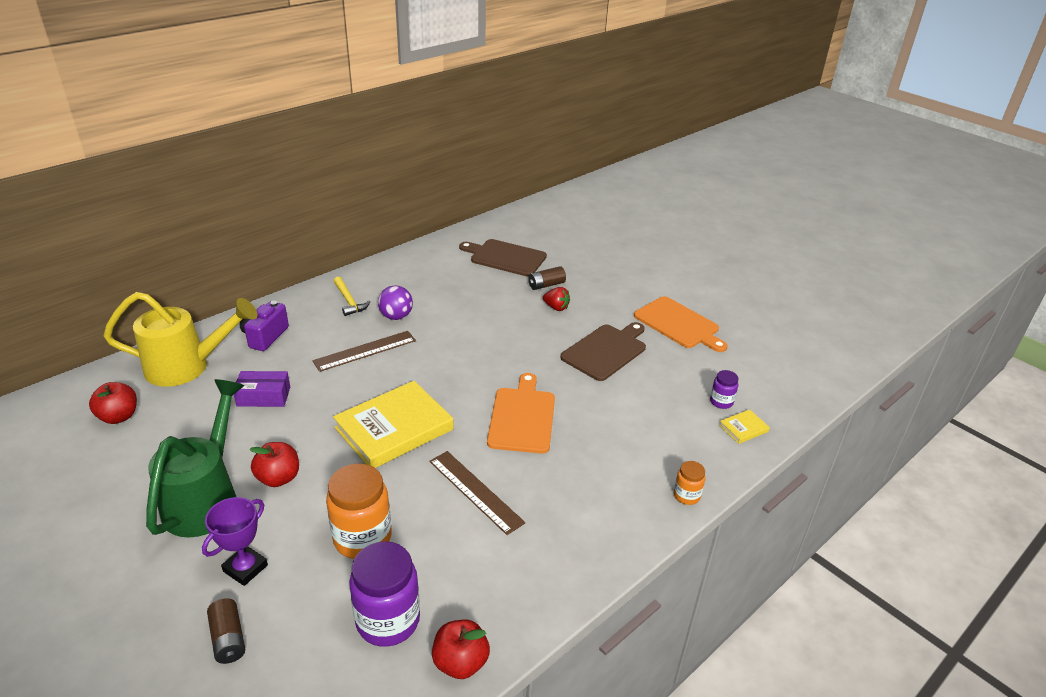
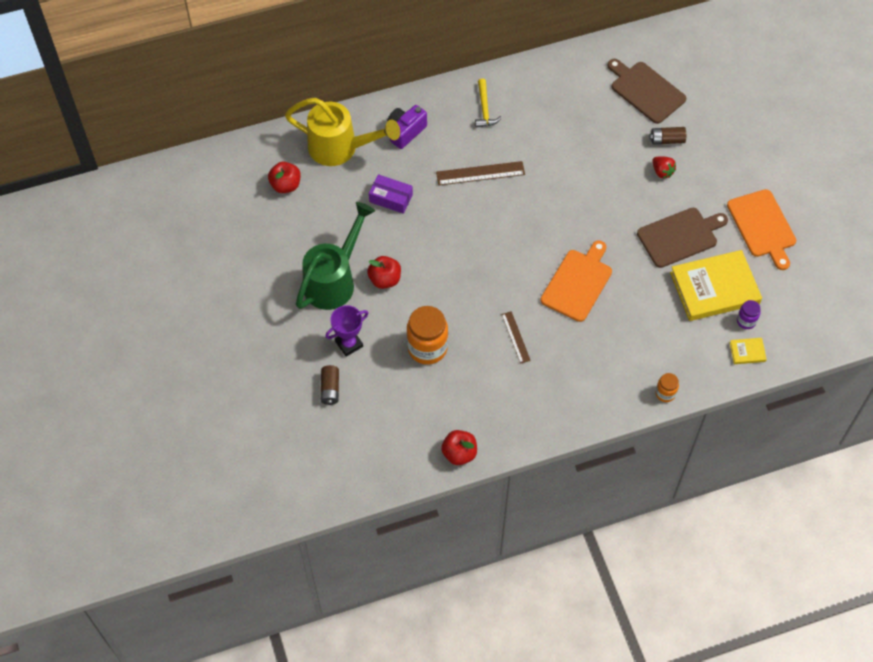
camera: 25 degrees right, 25 degrees up
yellow book [333,381,454,468] -> yellow book moved to [670,250,762,321]
purple jar [349,541,420,647] -> none
purple ball [378,285,413,320] -> none
brown ruler [430,451,526,535] -> brown ruler [501,311,531,364], size x0.63

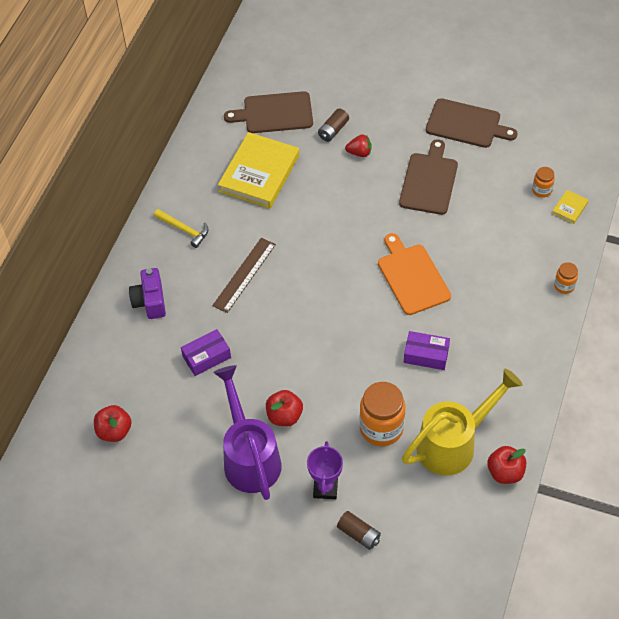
camera: 50 degrees left, 5 degrees down
yellow watering can [285,98,400,166] -> yellow watering can moved to [402,369,523,475]
green watering can [296,202,375,310] -> purple watering can [213,365,282,500]
brown ruler [501,311,531,364] -> purple box [404,331,450,370]
yellow book [670,250,762,321] -> yellow book moved to [218,132,299,208]
orange cutting board [727,189,796,270] -> brown cutting board [426,98,518,148]
purple jar [737,300,761,329] -> orange jar [532,167,555,198]

